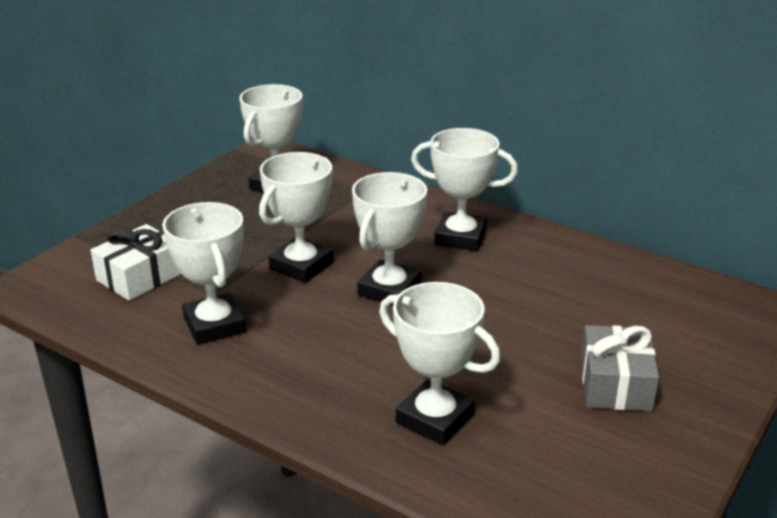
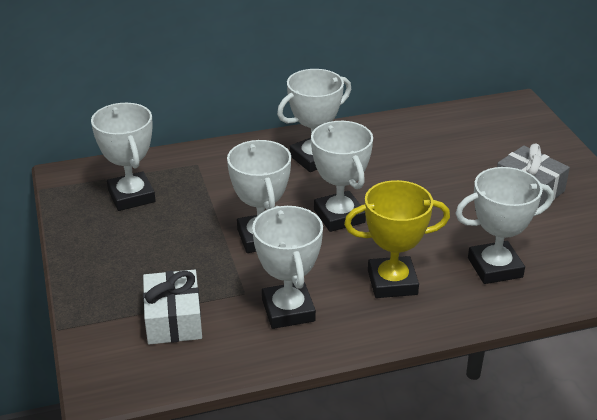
camera: 50 degrees left, 5 degrees up
white trophy [162,202,246,345] -> white trophy turned 60 degrees clockwise [252,206,323,329]
none -> yellow trophy [344,180,450,298]

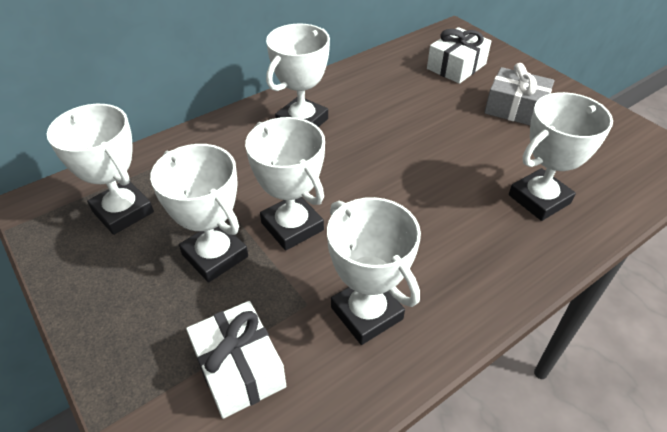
camera: 20 degrees left, 10 degrees up
white trophy [311,121,373,232] -> white trophy moved to [150,144,248,282]
yellow trophy [344,180,450,298] -> none
none -> white gift [427,27,491,84]

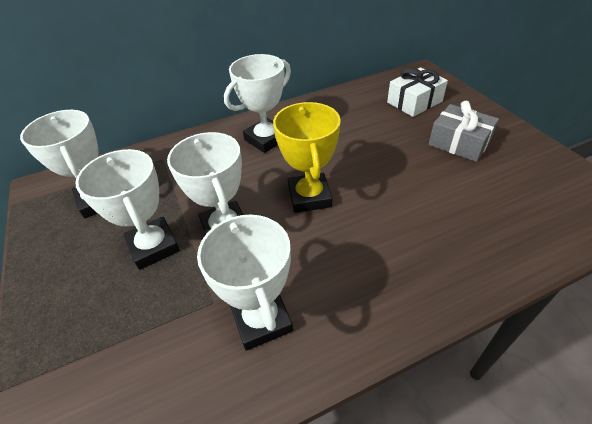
camera: 15 degrees right, 0 degrees up
white gift [186,301,286,419] -> none
white trophy [509,92,613,221] -> none
none -> yellow trophy [273,102,341,213]

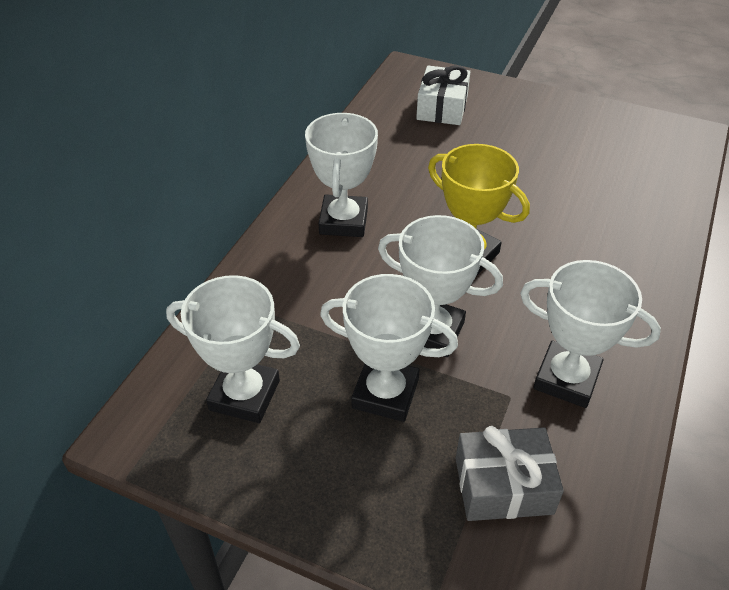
camera: 45 degrees left, 0 degrees up
grey gift [428,101,499,162] -> grey gift moved to [456,426,564,521]

